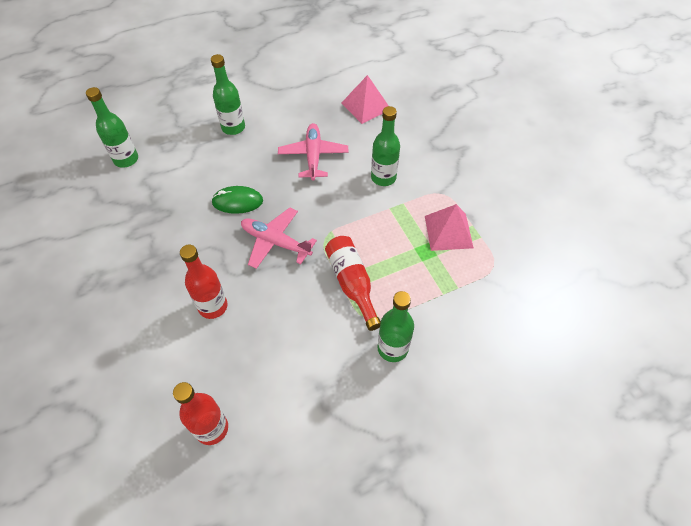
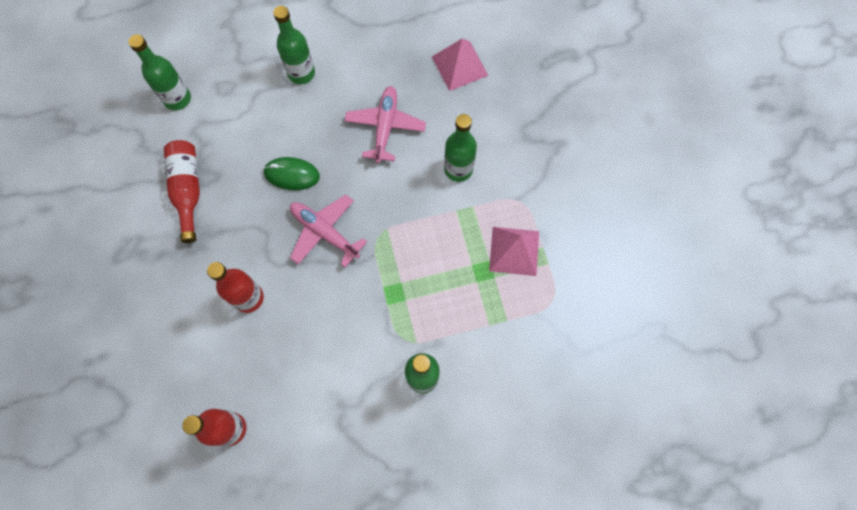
camera: 10 degrees right, 15 degrees up
red bottle [325,236,381,331] -> red bottle moved to [164,140,200,243]

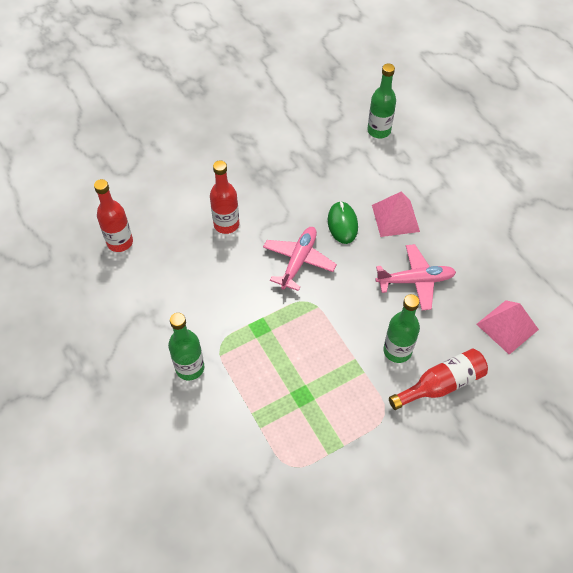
camera: 75 degrees right, 15 degrees down
red bottle [164,140,200,243] -> red bottle moved to [389,349,488,410]
green bottle [273,6,315,84] -> none
pink pyramid [489,227,539,276] -> pink pyramid moved to [372,191,420,237]

